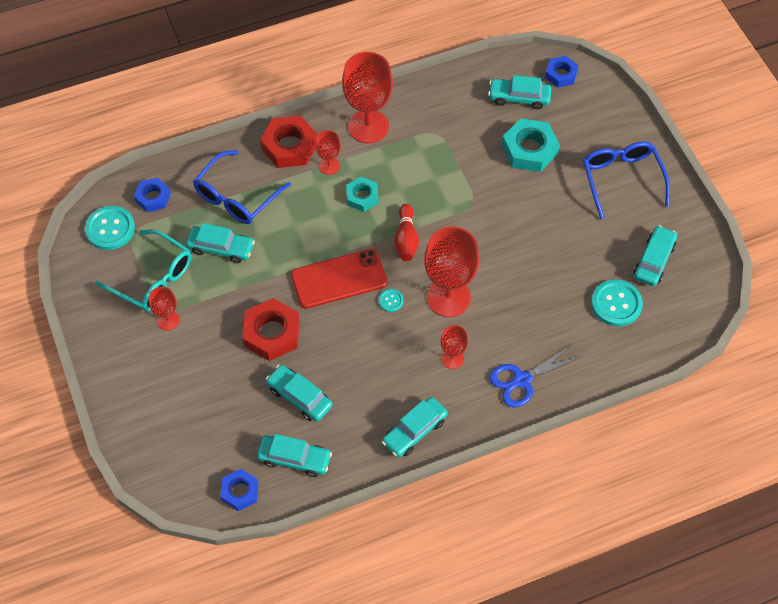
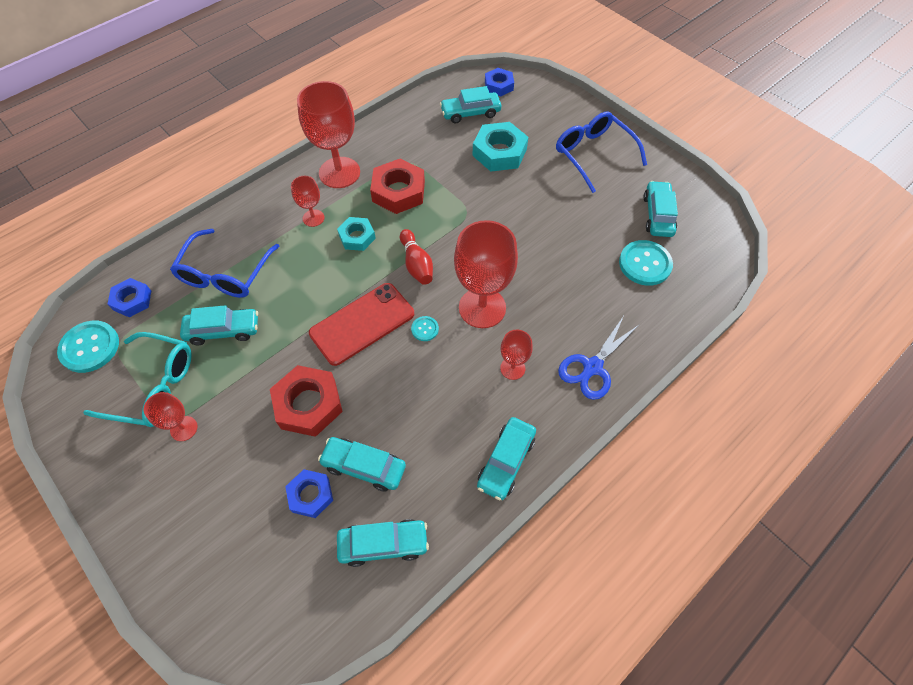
camera: 20 degrees left, 0 degrees up
blue nut [220,469,259,511] -> blue nut moved to [285,469,333,518]
red nut [260,115,317,168] -> red nut moved to [370,159,425,214]

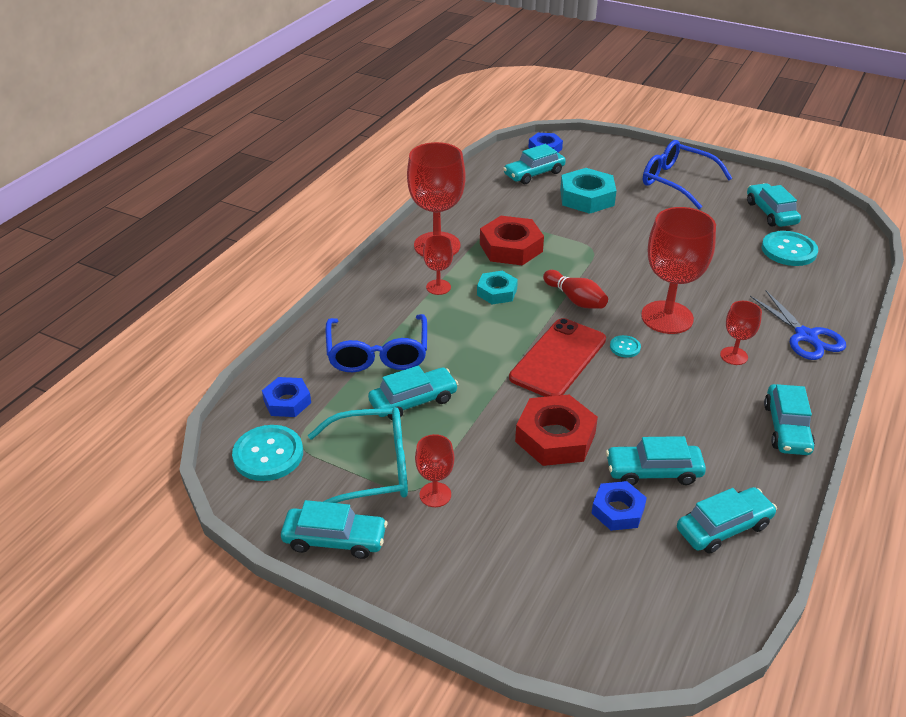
camera: 20 degrees left, 20 degrees down
blue scissors [558,316,640,400] -> blue scissors turned 45 degrees counterclockwise [750,290,846,360]
none -> turquoise car [281,500,387,559]

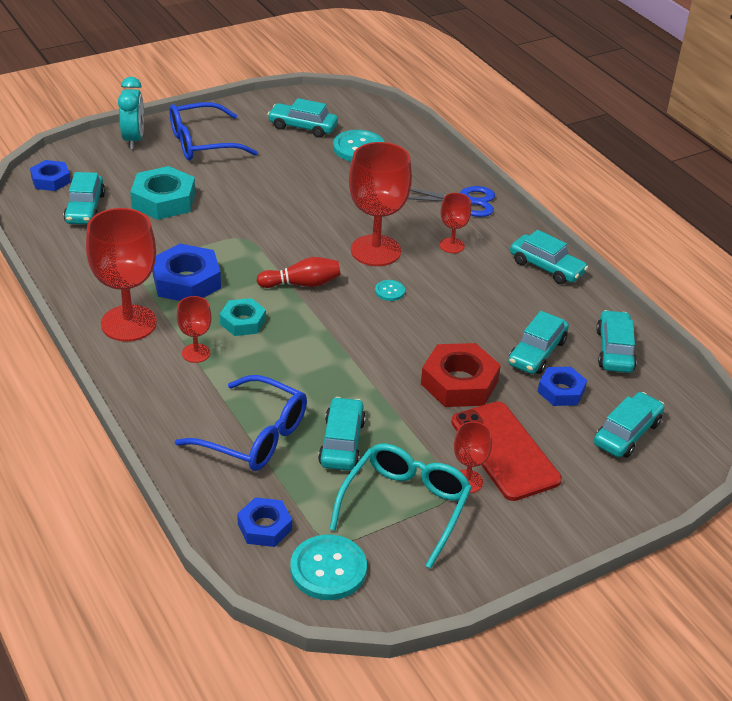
camera: 60 degrees left, 0 degrees up
turquoise car [281,500,387,559] -> turquoise car moved to [594,392,665,458]
red nut [480,216,544,266] -> blue nut [153,244,221,301]
red phone [509,318,606,397] -> red phone moved to [451,402,562,501]
none -> turquoise clock [118,77,144,149]

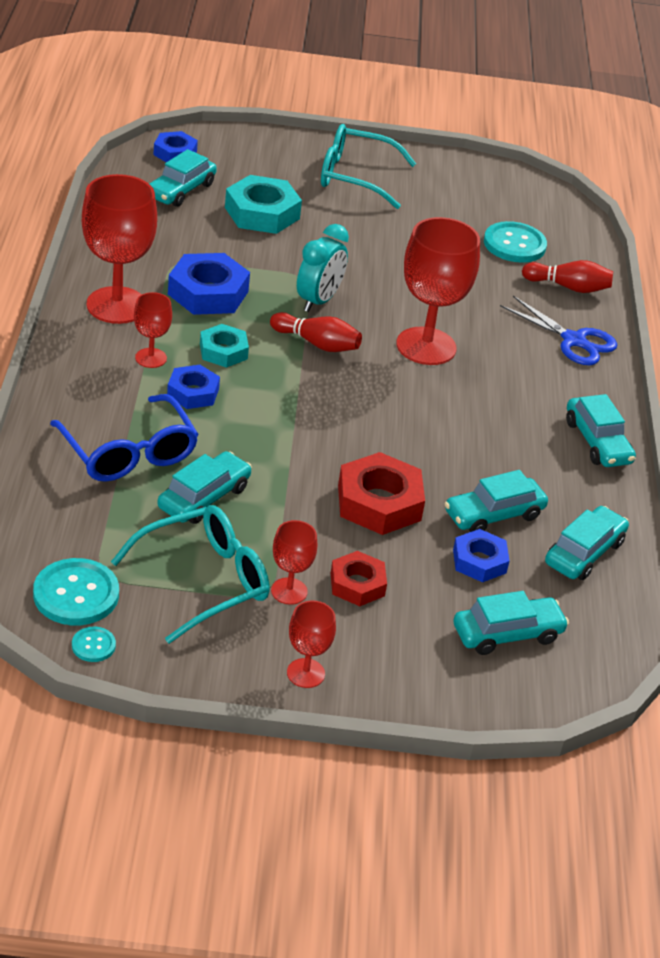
camera: 30 degrees right, 0 degrees up
turquoise clock [118,77,144,149] -> turquoise clock moved to [297,224,349,312]
blue glasses [169,102,258,161] -> turquoise glasses [321,124,416,209]
blue nut [237,497,292,547] -> blue nut moved to [167,365,220,409]
turquoise car [267,98,338,138] -> none
turquoise button [375,280,405,301] -> turquoise button moved to [72,627,116,662]
red goblet [440,193,471,253] -> red goblet moved to [287,600,336,688]
red phone [451,402,562,501] -> red nut [331,551,387,606]
none -> red bowling pin [522,260,613,293]

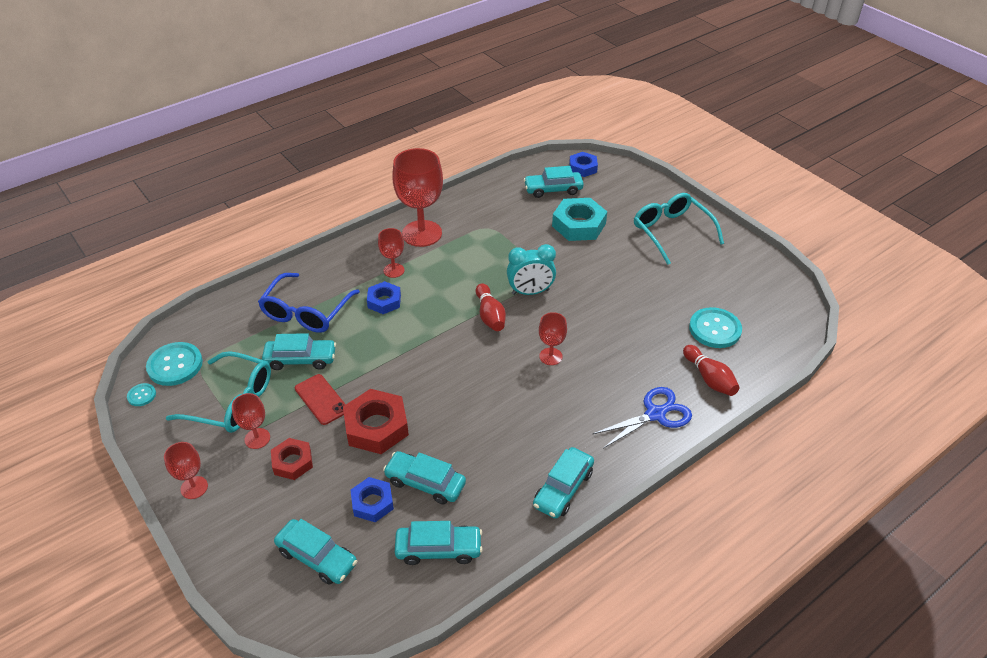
camera: 55 degrees right, 5 degrees up
blue nut [168,253,250,315] -> none
turquoise nut [200,324,249,368] -> none
red goblet [396,217,480,365] -> red goblet [539,312,567,365], size x0.50
blue scissors [500,296,617,365] -> blue scissors turned 120 degrees counterclockwise [593,387,692,448]
none -> red phone [295,374,346,425]

